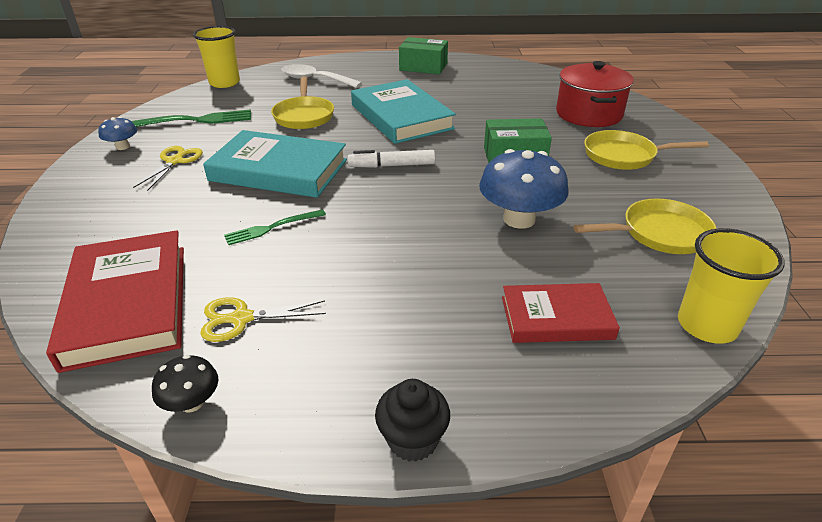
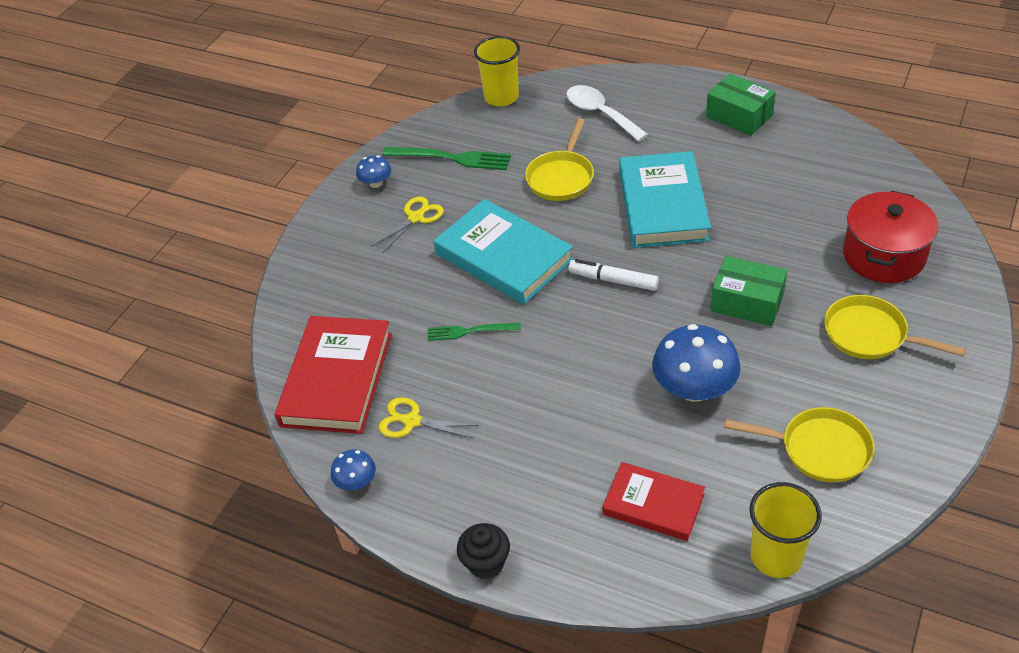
camera: 30 degrees right, 10 degrees up
black mushroom [152,355,218,413] -> blue mushroom [331,449,376,491]

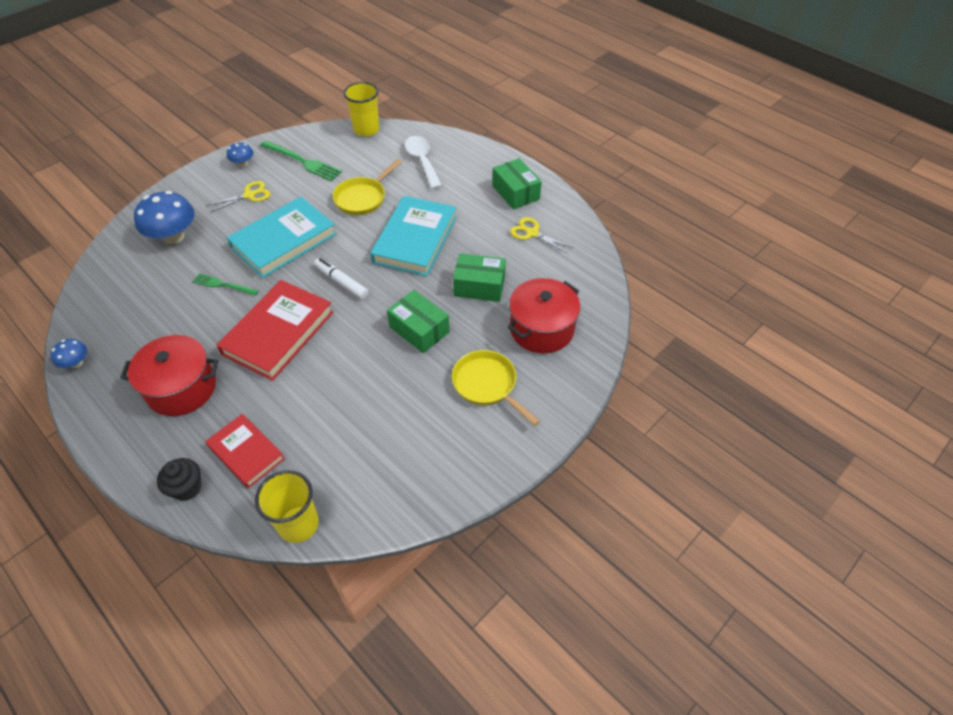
camera: 15 degrees right, 5 degrees up
red book [275,316,392,434] -> red book moved to [216,280,334,381]
yellow scissors [378,397,479,439] -> yellow scissors moved to [510,217,573,254]
turquoise book [434,199,574,305] -> turquoise book turned 75 degrees clockwise [227,197,336,278]
black cupcake [457,523,510,579] -> black cupcake moved to [157,458,201,501]
blue mushroom [652,324,741,402] -> blue mushroom moved to [134,191,195,244]
yellow pan [724,407,875,483] -> none
none -> red pot [120,335,219,416]
none -> green box [453,253,506,302]

